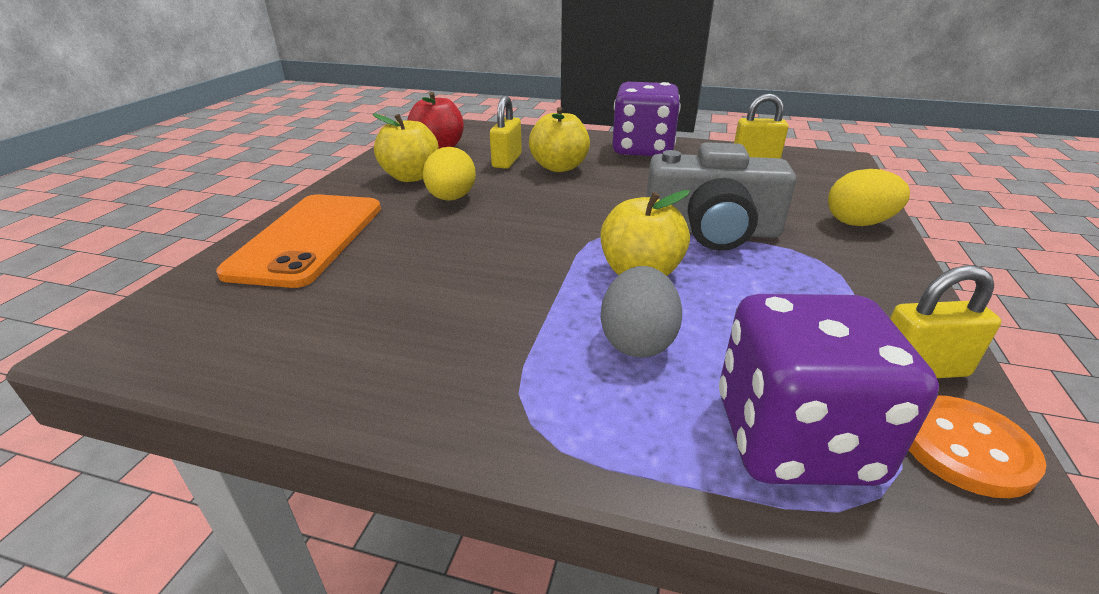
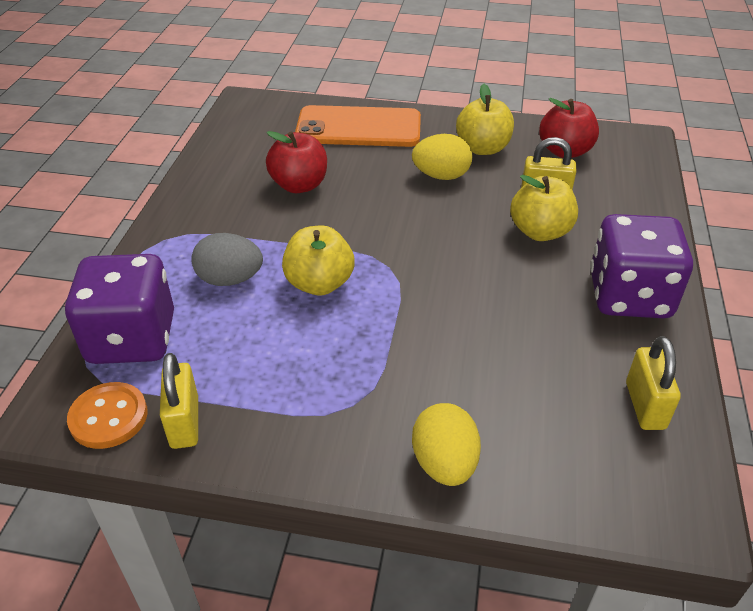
camera: 85 degrees right, 10 degrees up
grey camera [646,142,796,251] -> none
none -> red apple [266,131,327,193]

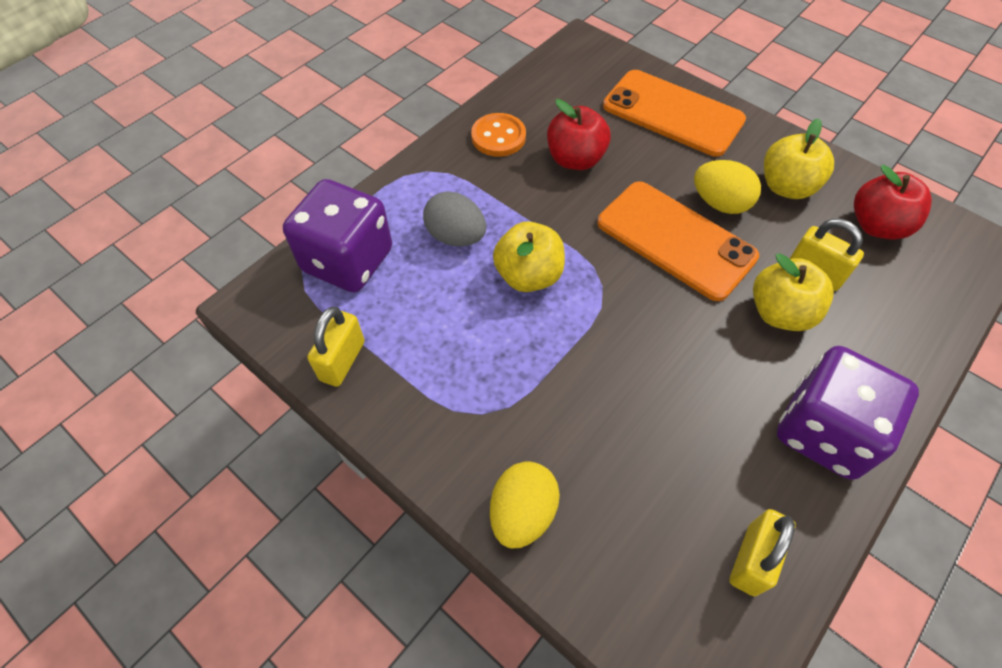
camera: 30 degrees right, 15 degrees up
orange button [67,382,148,449] -> orange button moved to [471,113,526,157]
none -> orange phone [597,181,759,301]

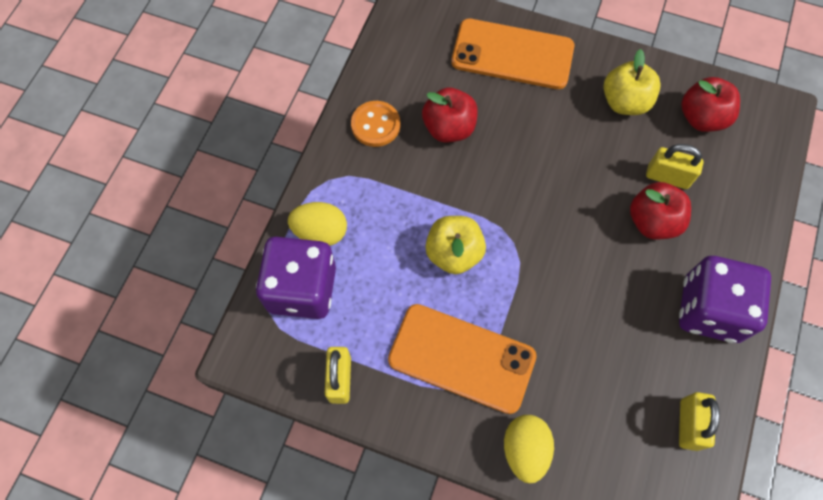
camera: 20 degrees left, 10 degrees up
grey egg [423,192,486,246] -> none
orange phone [597,181,759,301] -> orange phone moved to [388,304,537,414]
yellow egg [694,160,761,214] -> yellow egg moved to [288,202,347,246]
yellow apple [753,253,834,331] -> red apple [630,182,691,240]

